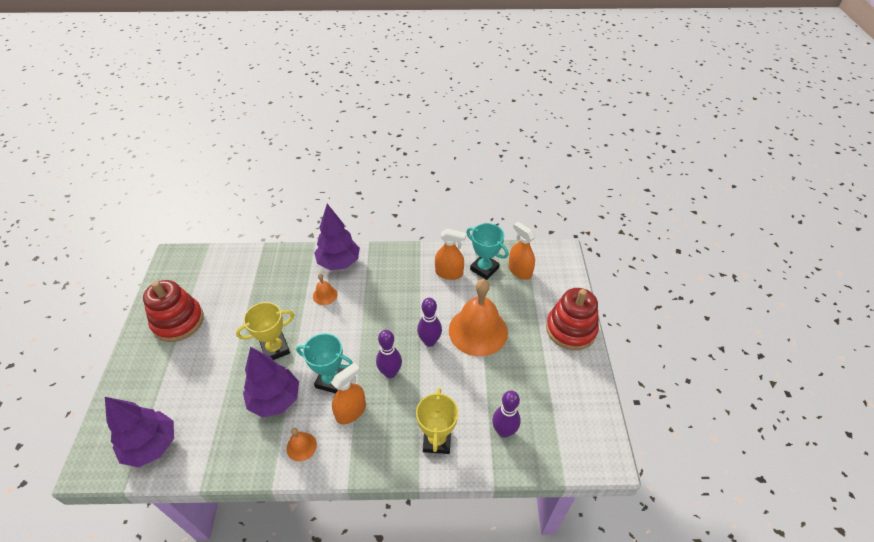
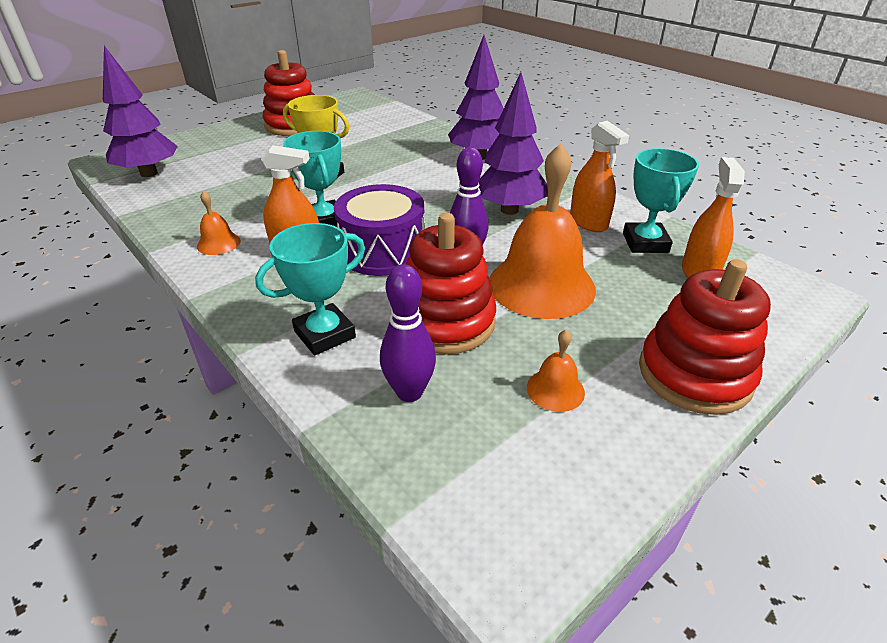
camera: 50 degrees right, 10 degrees down
purple tree [243,347,299,418] -> purple tree moved to [478,72,548,215]
orange bell [313,274,338,305] -> orange bell moved to [527,329,585,412]
purple bowling pin [376,330,402,378] -> purple drum [334,184,425,276]
yellow trophy [416,388,458,454] -> turquoise trophy [255,223,365,355]
none -> red stacking toy [406,213,496,354]

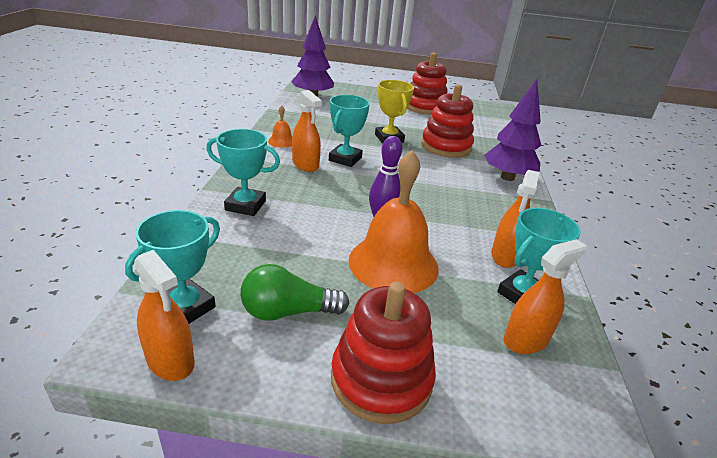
camera: 45 degrees right, 5 degrees down
purple drum [334,184,425,276] -> none
purple bowling pin [380,264,436,402] -> none
red stacking toy [406,213,496,354] -> red stacking toy moved to [421,84,474,158]
purple tree [478,72,548,215] -> none
orange bell [527,329,585,412] -> green light bulb [241,264,349,321]
none -> turquoise trophy [125,210,220,324]
none -> orange spray bottle [134,250,195,381]

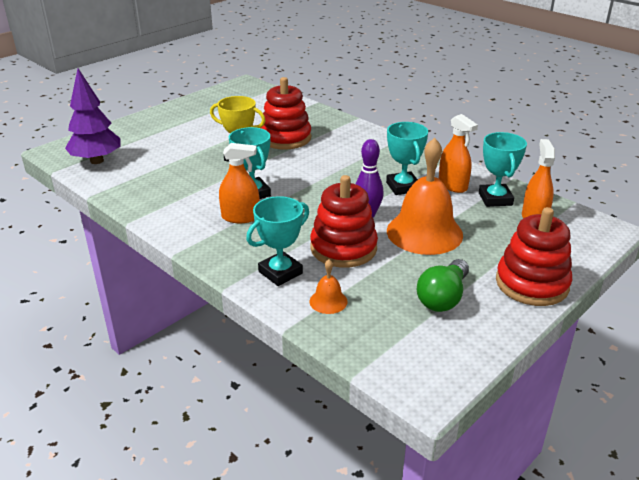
camera: 50 degrees left, 0 degrees up
turquoise trophy [125,210,220,324] -> turquoise trophy moved to [386,122,428,195]
orange spray bottle [134,250,195,381] -> none
orange bell [268,105,292,148] -> orange bell moved to [310,259,348,314]
red stacking toy [407,53,448,115] -> red stacking toy moved to [310,175,378,268]
purple tree [484,79,542,181] -> none

